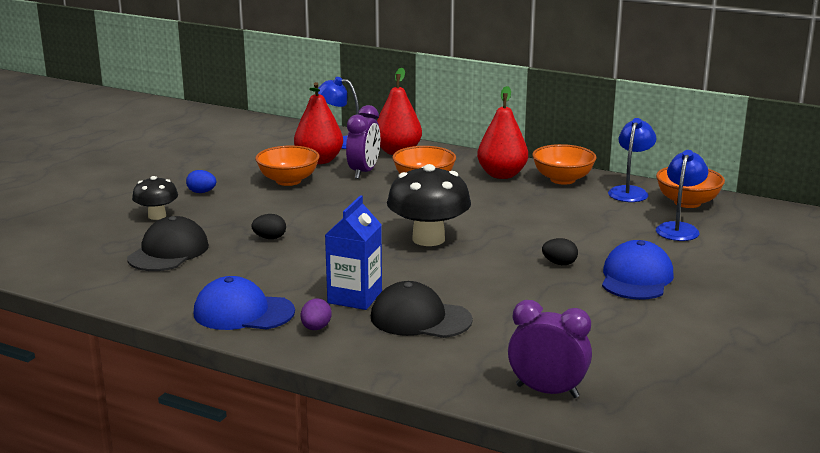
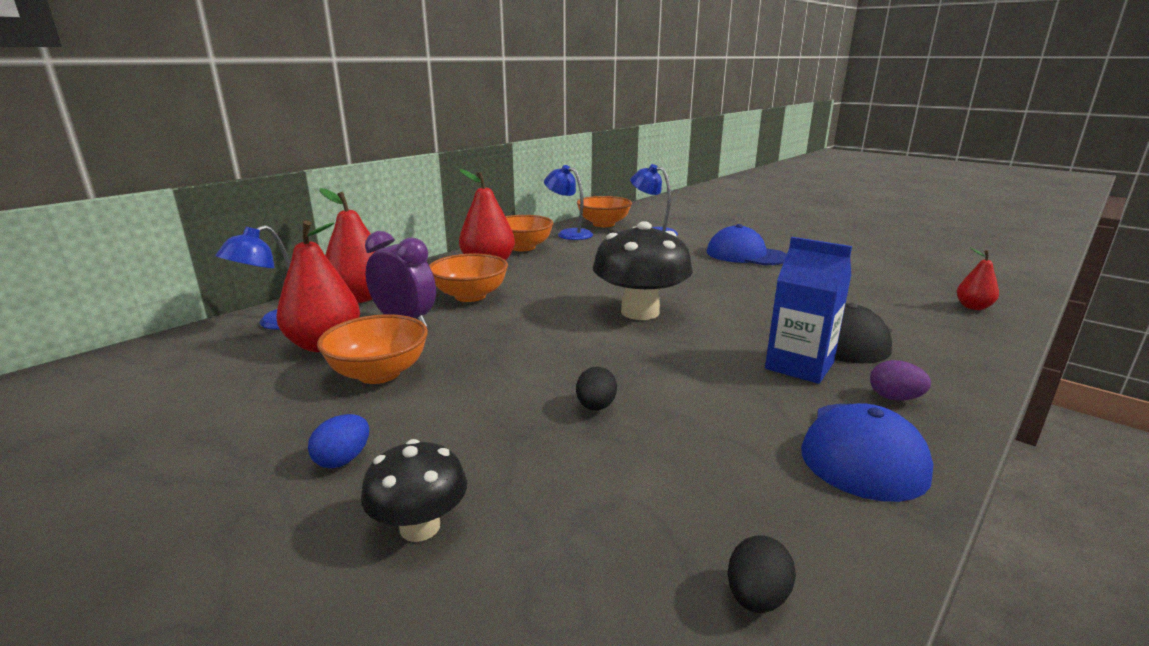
camera: 75 degrees left, 0 degrees up
black cap [127,216,209,271] -> none
purple clock [508,300,592,398] -> red pear [957,247,999,310]
black egg [542,238,578,265] -> black egg moved to [728,535,796,613]

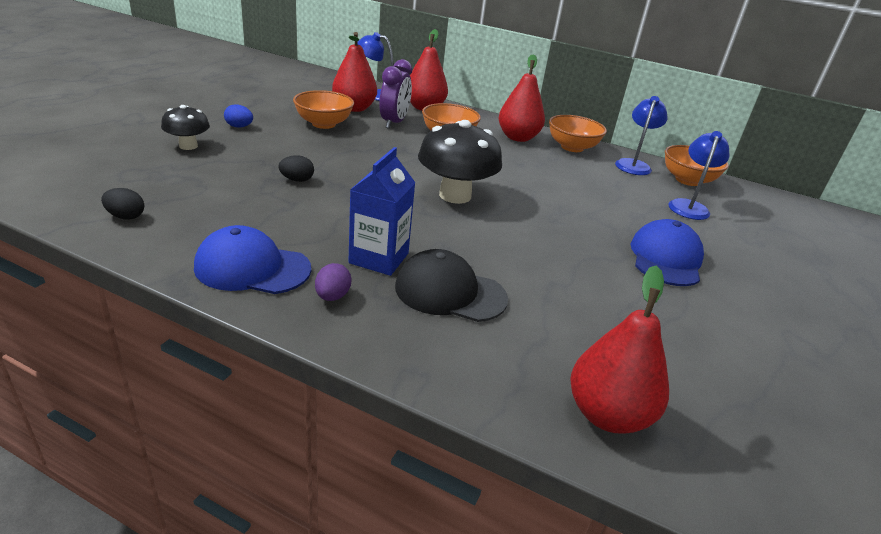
camera: 70 degrees right, 10 degrees up
red pear [957,247,999,310] -> red pear [570,266,669,434], size x1.86

